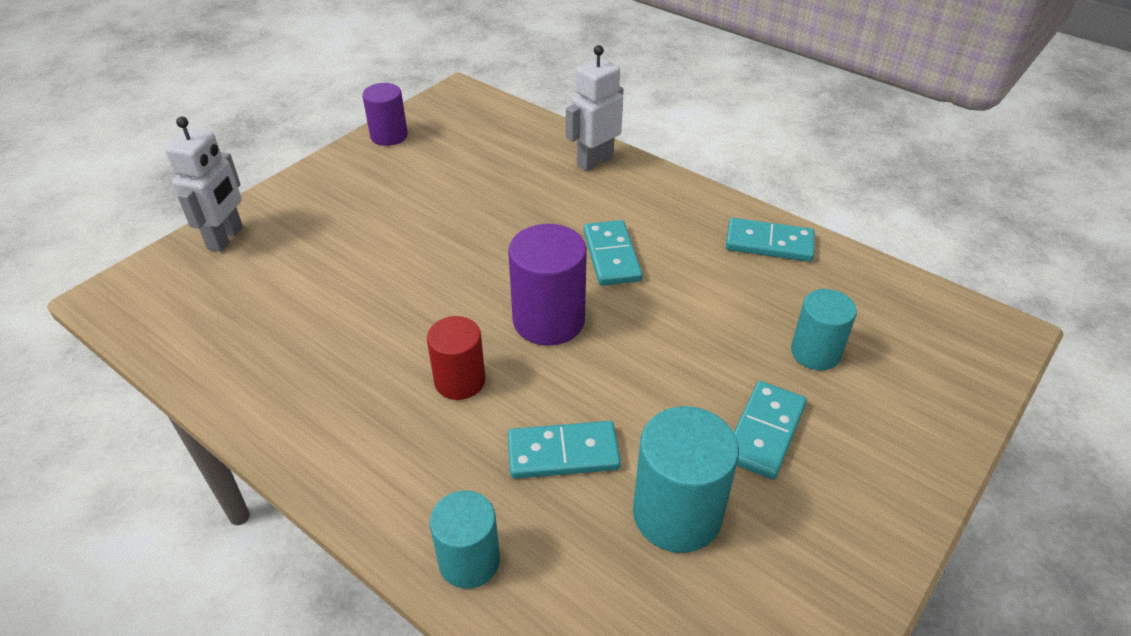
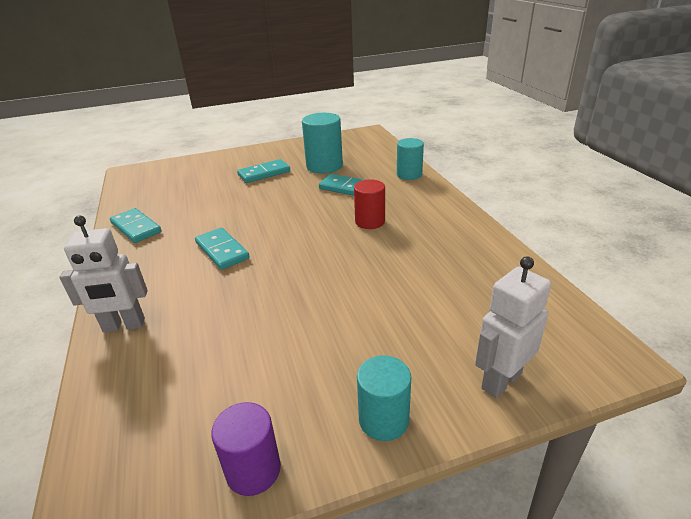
camera: 145 degrees left, 10 degrees down
purple cylinder [508,224,587,346] -> none
turquoise domino [584,220,643,286] -> turquoise domino turned 60 degrees counterclockwise [195,228,250,270]
turquoise cylinder [791,289,857,370] -> turquoise cylinder moved to [357,356,411,441]

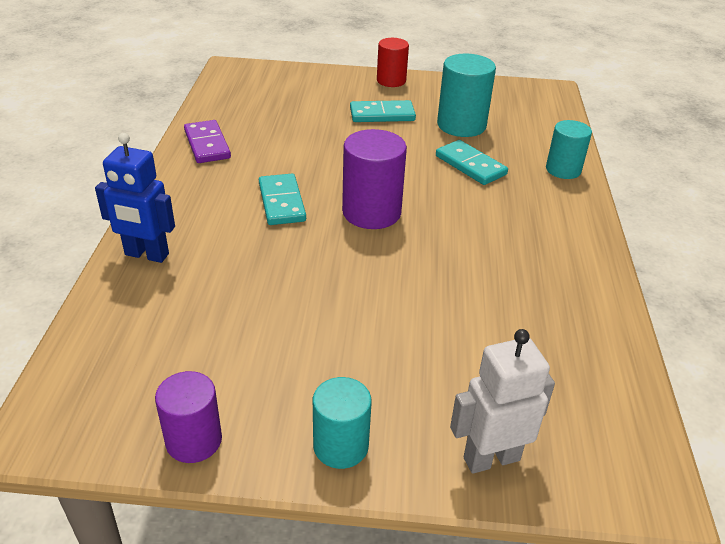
camera: 20 degrees right, 5 degrees up
white robot [60,216,148,333] -> blue robot [95,133,175,263]
turquoise domino [110,208,162,243] -> purple domino [184,120,231,163]
red cylinder [354,179,385,229] -> red cylinder moved to [377,38,409,87]
none -> purple cylinder [342,129,407,229]

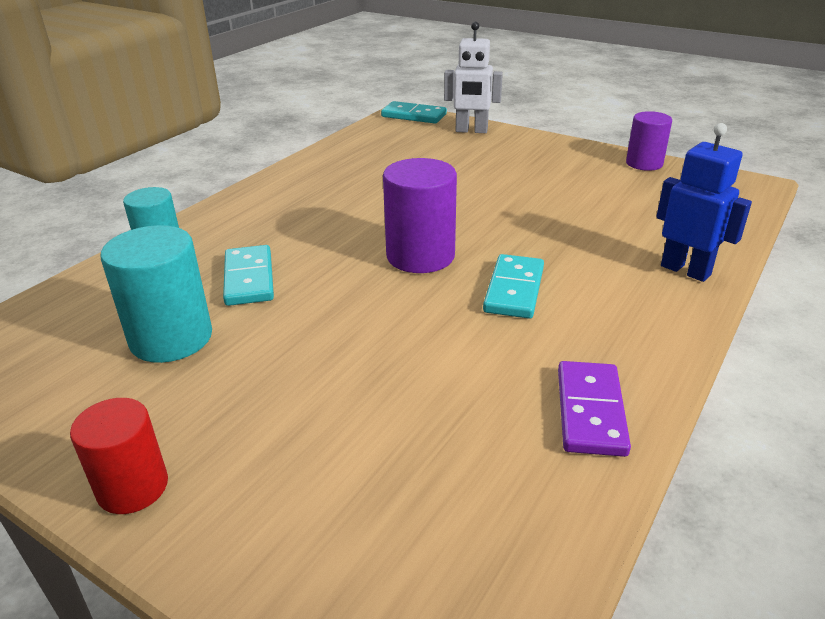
camera: 150 degrees left, 5 degrees down
turquoise cylinder [313,377,372,469] -> none
turquoise domino [350,100,416,122] -> turquoise domino moved to [381,101,447,124]

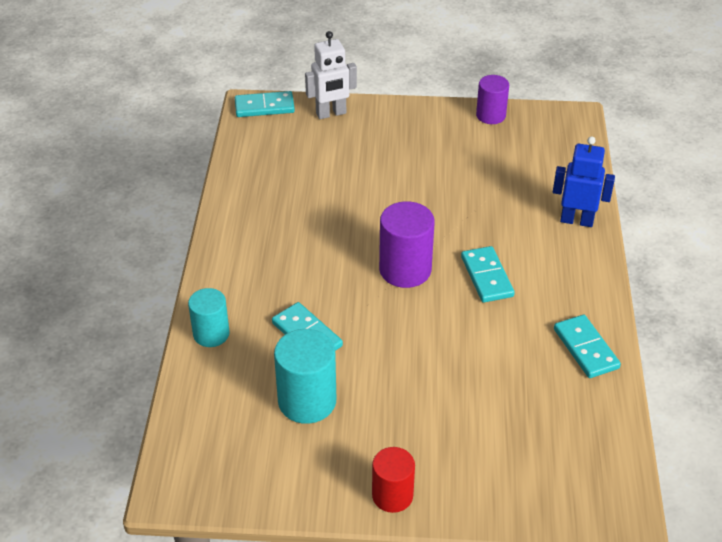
camera: 30 degrees left, 10 degrees up
purple domino [558,361,631,457] -> turquoise domino [554,315,621,378]

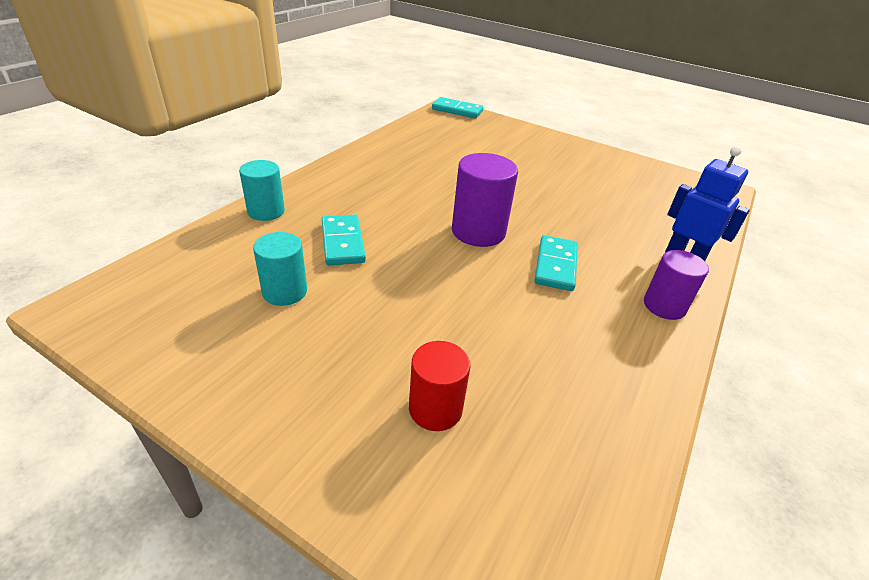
camera: 25 degrees right, 5 degrees down
turquoise cylinder [274,329,336,424] -> turquoise cylinder [253,232,307,306], size x0.66
white robot [305,31,357,119] -> none
red cylinder [372,447,415,513] -> red cylinder moved to [409,341,471,431]
purple cylinder [476,75,509,124] -> purple cylinder moved to [644,250,709,320]
turquoise domino [554,315,621,378] -> none

